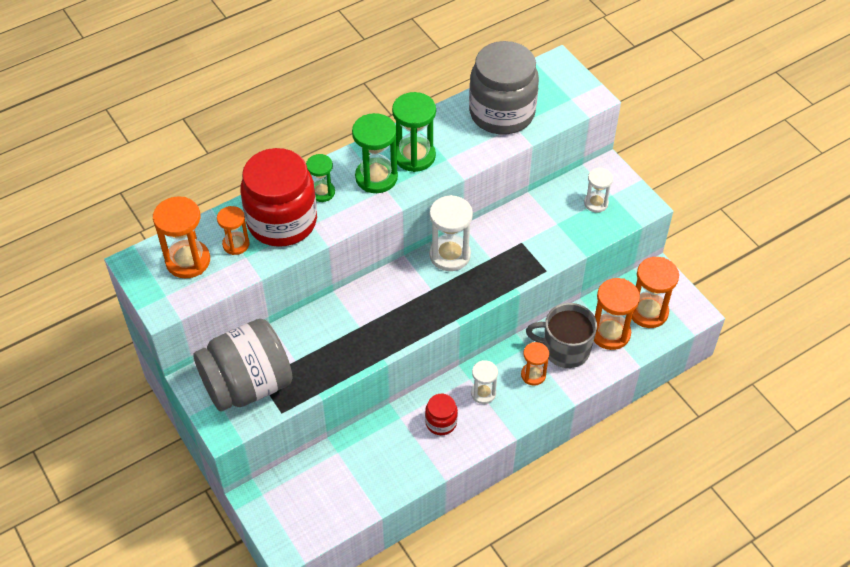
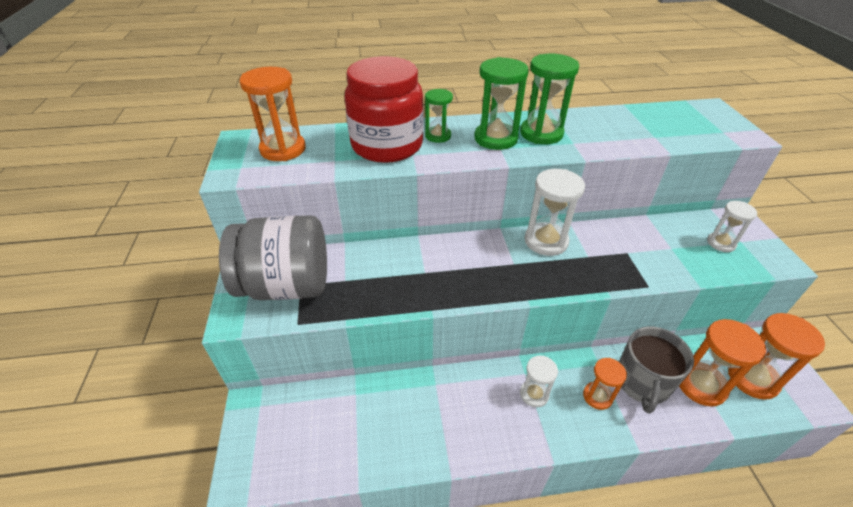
camera: 25 degrees right, 10 degrees down
orange hourglass [217,206,250,255] -> none
red jar [425,394,458,435] -> none
grey jar [469,41,539,134] -> none
grey mug [526,303,597,368] -> grey mug turned 105 degrees counterclockwise [619,327,694,414]

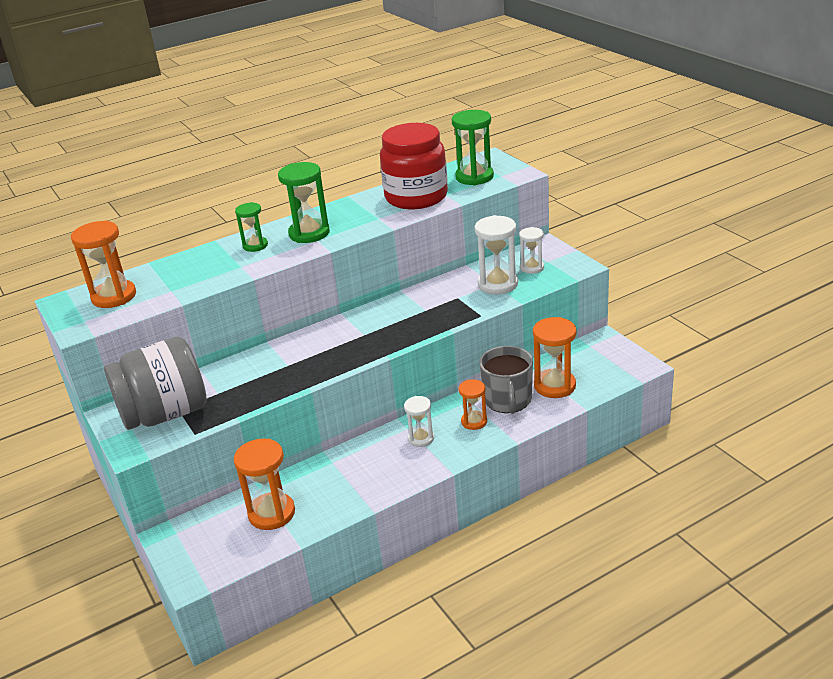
camera: 20 degrees left, 10 degrees down
red jar [345,56,424,163] -> red jar moved to [380,123,448,209]
green hourglass [520,54,579,144] -> green hourglass moved to [452,110,494,185]
white hourglass [524,169,585,256] -> white hourglass moved to [475,215,518,294]
orange hourglass [728,313,825,400] -> orange hourglass moved to [234,439,295,530]

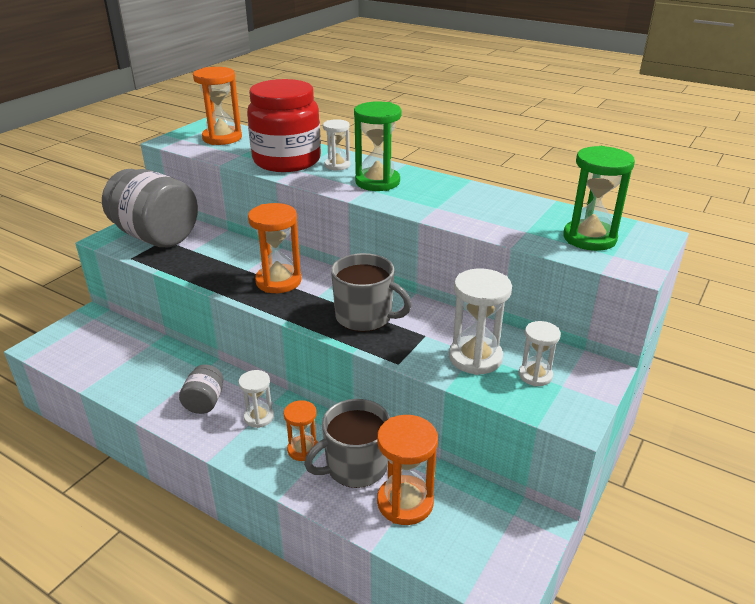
camera: 60 degrees right, 0 degrees up
orange hourglass [234,439,295,530] -> orange hourglass moved to [248,203,302,293]
green hourglass [235,202,268,252] -> white hourglass [323,119,350,171]
red jar [380,123,448,209] -> red jar moved to [247,79,321,172]
none -> grey jar [179,364,223,414]
none -> grey mug [331,253,412,332]

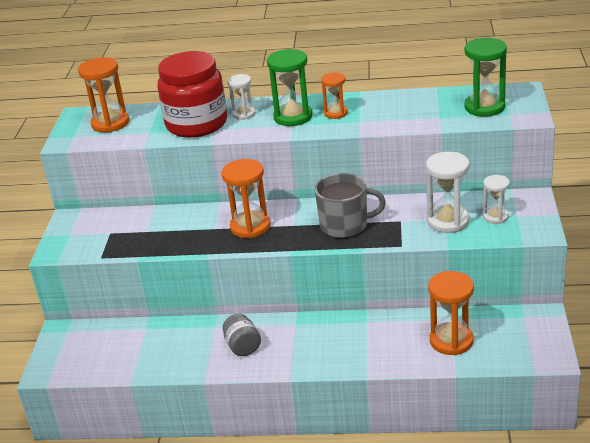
camera: 25 degrees left, 0 degrees up
grey jar [102,169,198,247] -> none
white hourglass [239,370,274,428] -> none
orange hourglass [284,400,318,461] -> orange hourglass moved to [321,72,348,119]
grey mug [304,399,390,488] -> none

